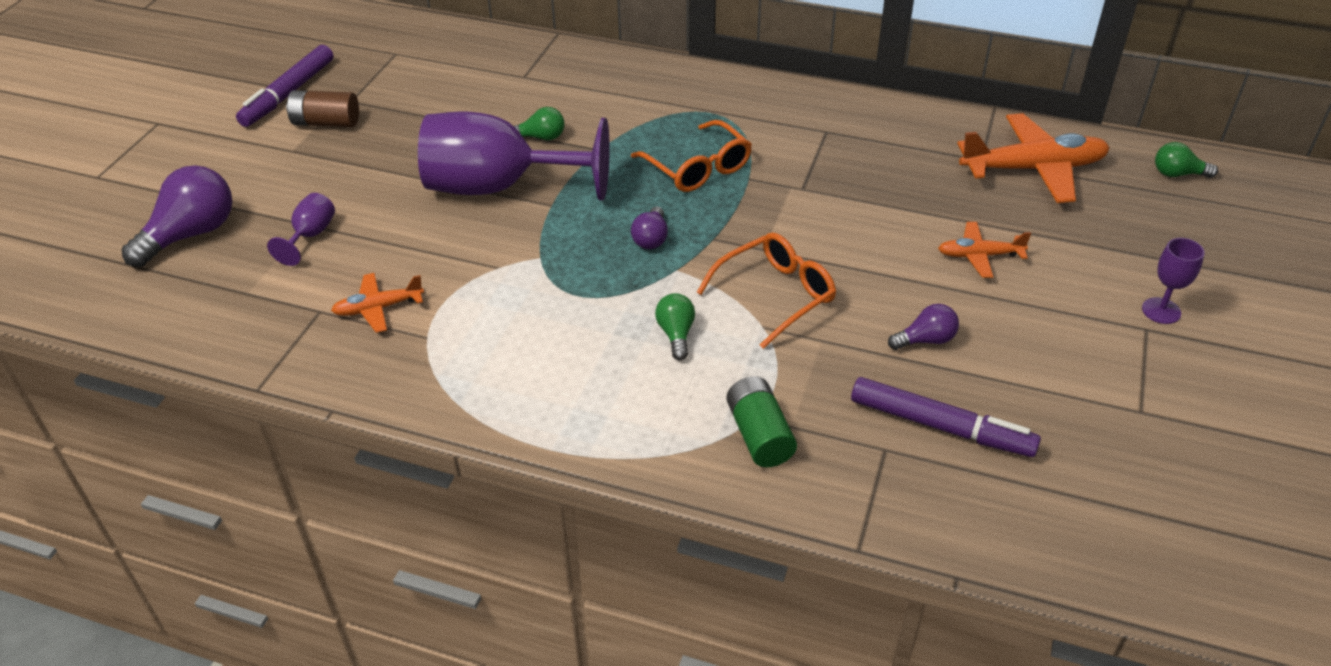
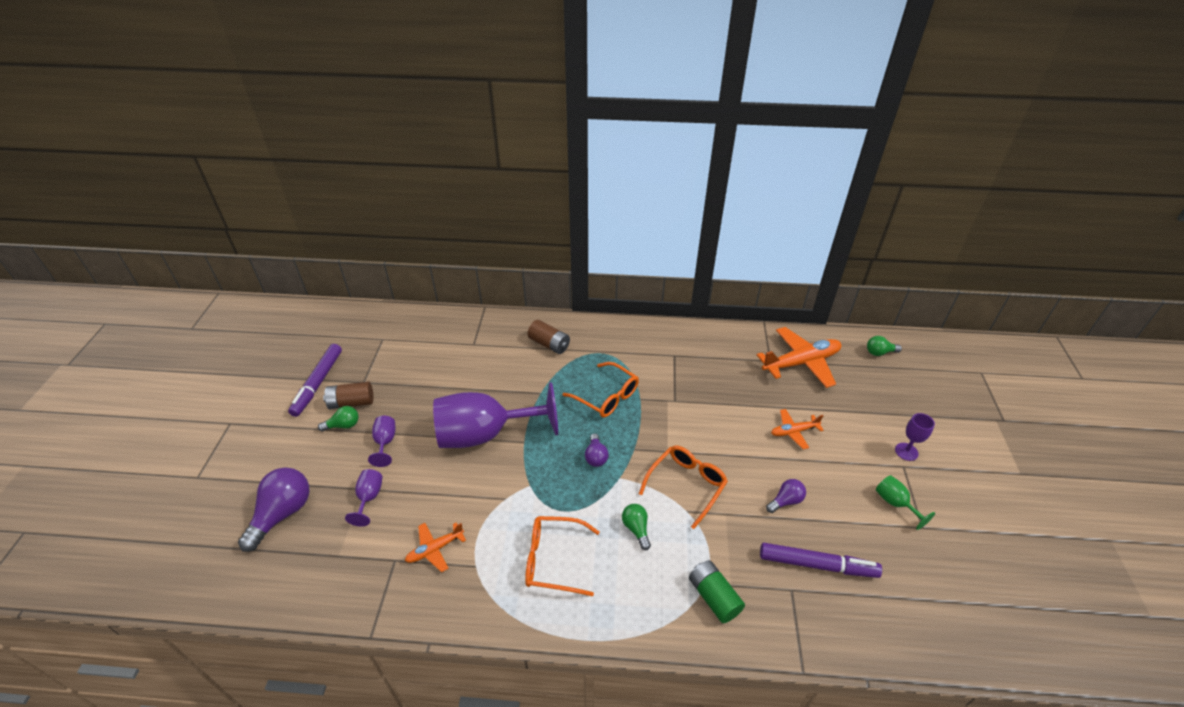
camera: 15 degrees left, 0 degrees up
green light bulb [514,107,565,140] -> green light bulb moved to [318,406,359,431]
none -> purple goblet [368,416,395,467]
none -> orange glasses [525,516,600,596]
none -> brown battery [528,320,570,354]
none -> green goblet [876,475,935,530]

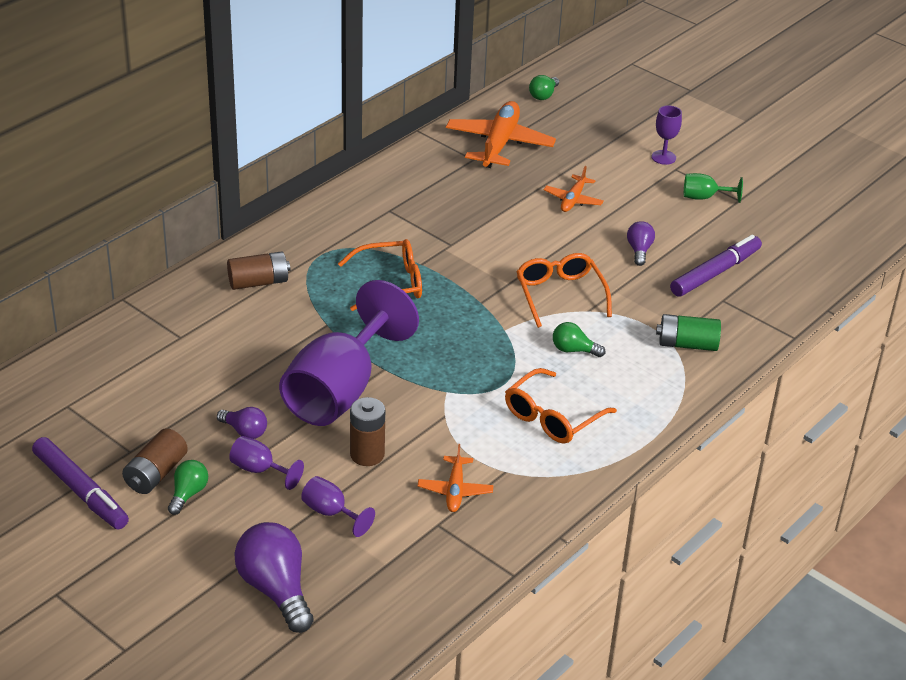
camera: 55 degrees left, 5 degrees down
purple light bulb [585,434,609,467] -> purple light bulb moved to [217,407,267,439]
none -> brown battery [350,397,385,466]

